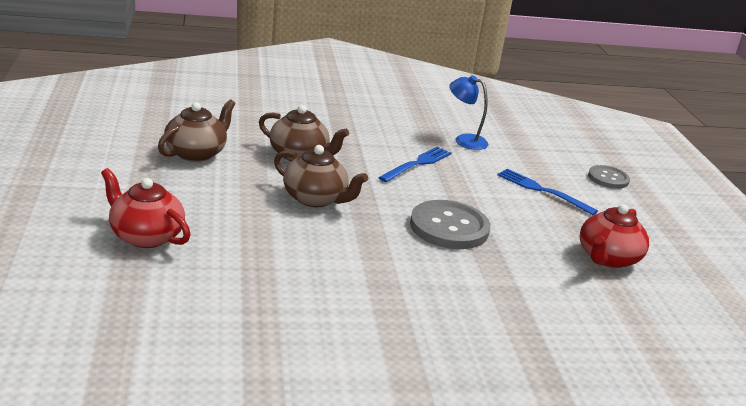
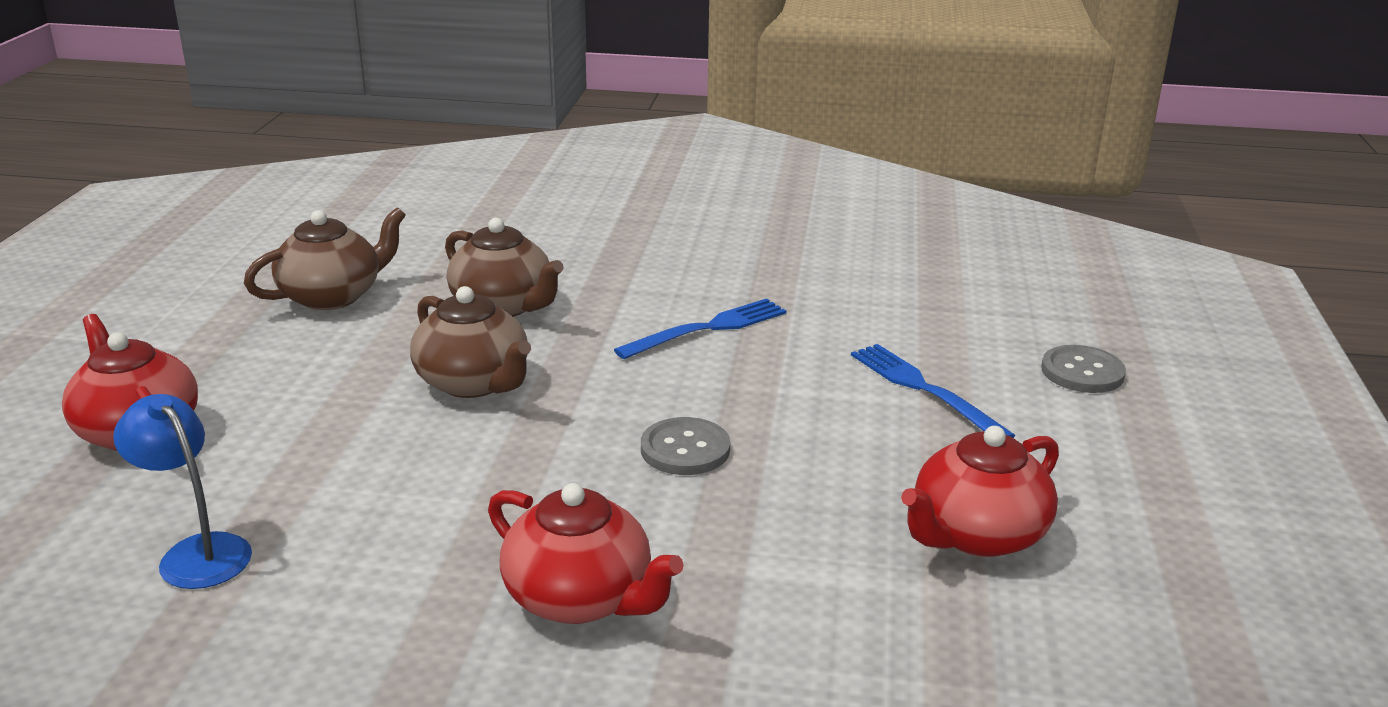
camera: 20 degrees right, 0 degrees up
grey button [410,200,490,249] -> grey button [641,417,730,475], size x0.60
blue lamp [449,75,488,150] -> blue lamp moved to [113,394,252,589]
none -> red teapot [488,483,684,624]

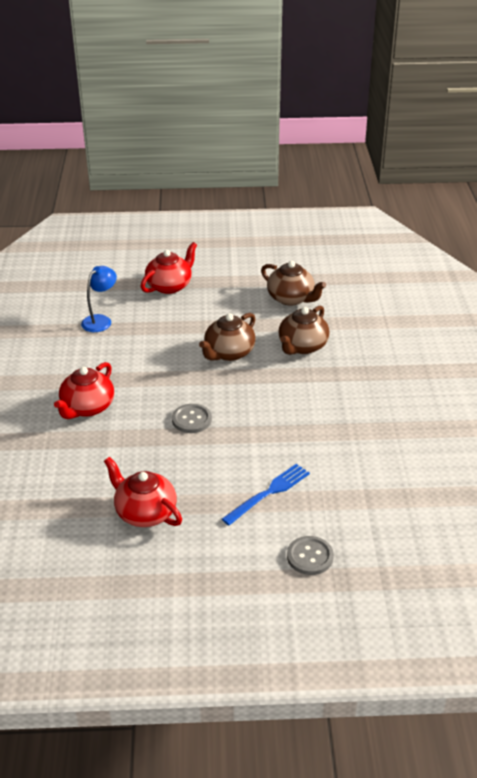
camera: 80 degrees right, 10 degrees up
blue fork [614,298,787,359] -> none

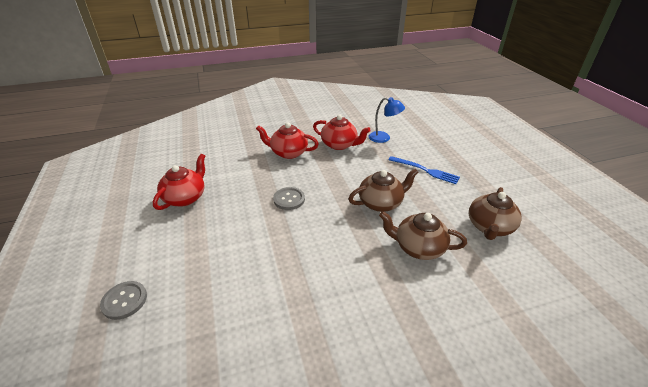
camera: 75 degrees right, 0 degrees up
red teapot [141,242,197,294] -> red teapot moved to [313,115,371,150]
brown teapot [199,313,256,361] -> brown teapot turned 135 degrees clockwise [348,168,418,212]
blue fork [222,464,310,525] -> blue fork moved to [389,156,460,184]

